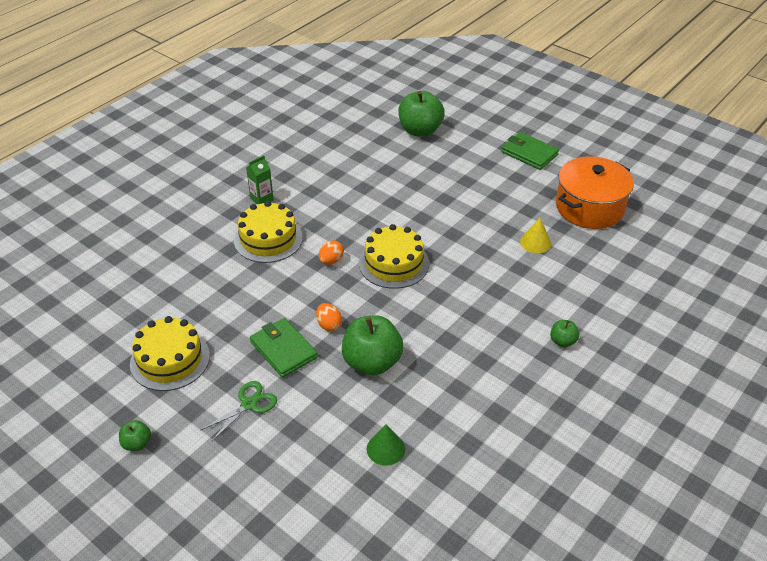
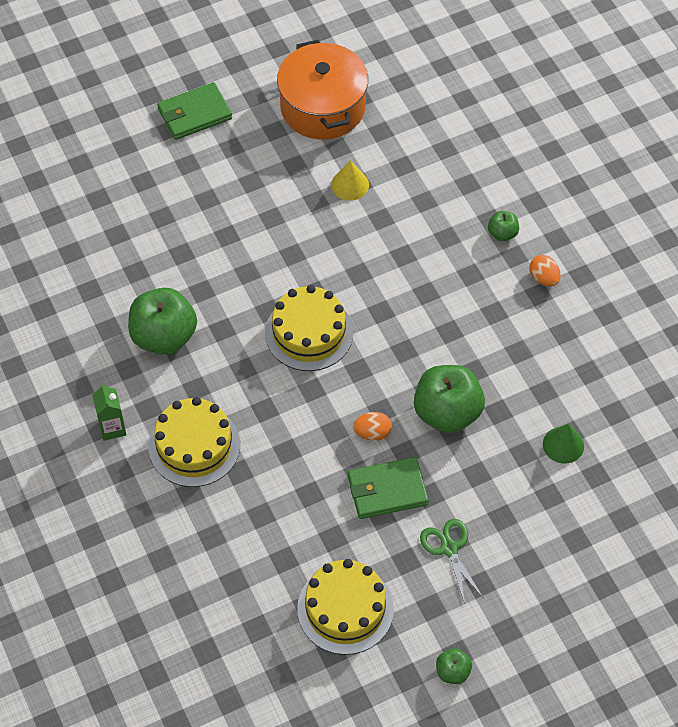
camera: 65 degrees left, 15 degrees up
orange egg [319,240,344,265] -> orange egg moved to [529,255,561,287]
green apple [398,91,445,137] -> green apple moved to [128,288,197,355]

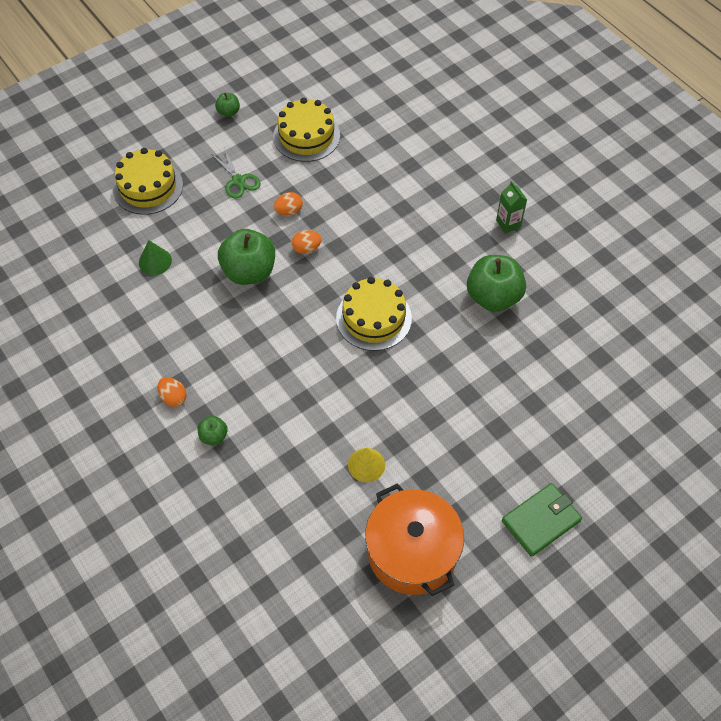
camera: 170 degrees right, 0 degrees up
yellow cake [149,397,240,487] -> yellow cake moved to [113,148,183,215]
green wallet [348,457,429,519] -> orange egg [274,192,303,216]

